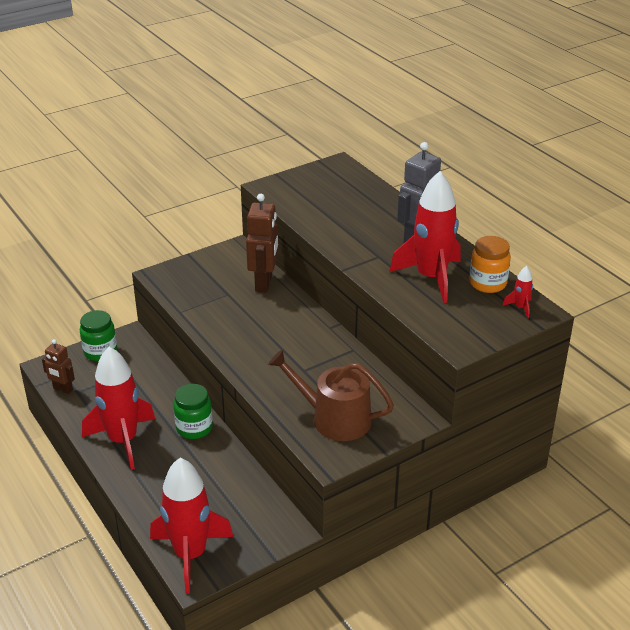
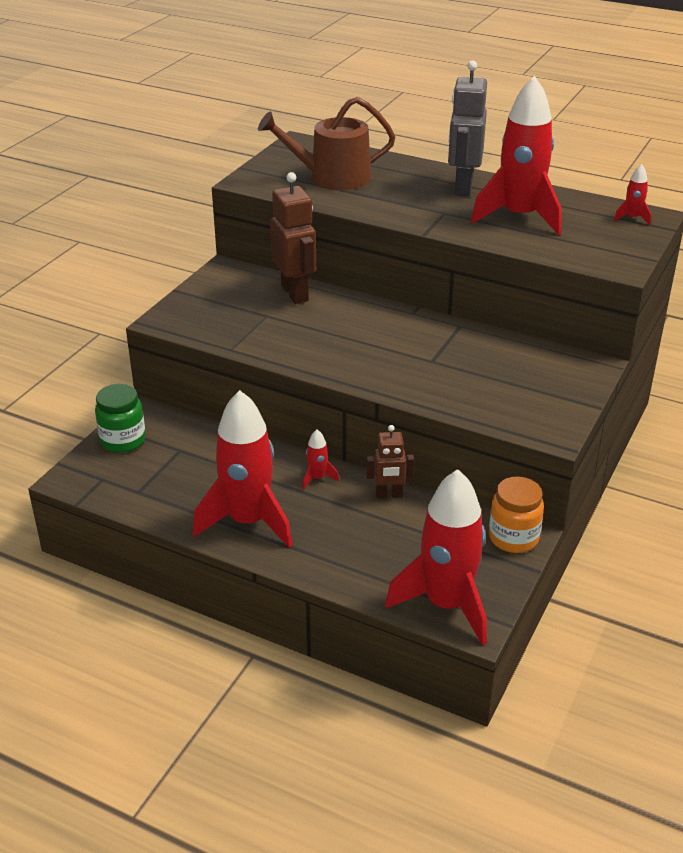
camera: 30 degrees left, 0 degrees up
brown robot [42,339,75,394] -> brown robot moved to [366,425,415,498]
green jar [173,384,213,439] -> red rocket [303,430,339,490]
brown watering can [268,350,394,441] -> brown watering can moved to [258,97,395,190]
orange jar [469,236,511,293] -> orange jar moved to [489,477,544,553]

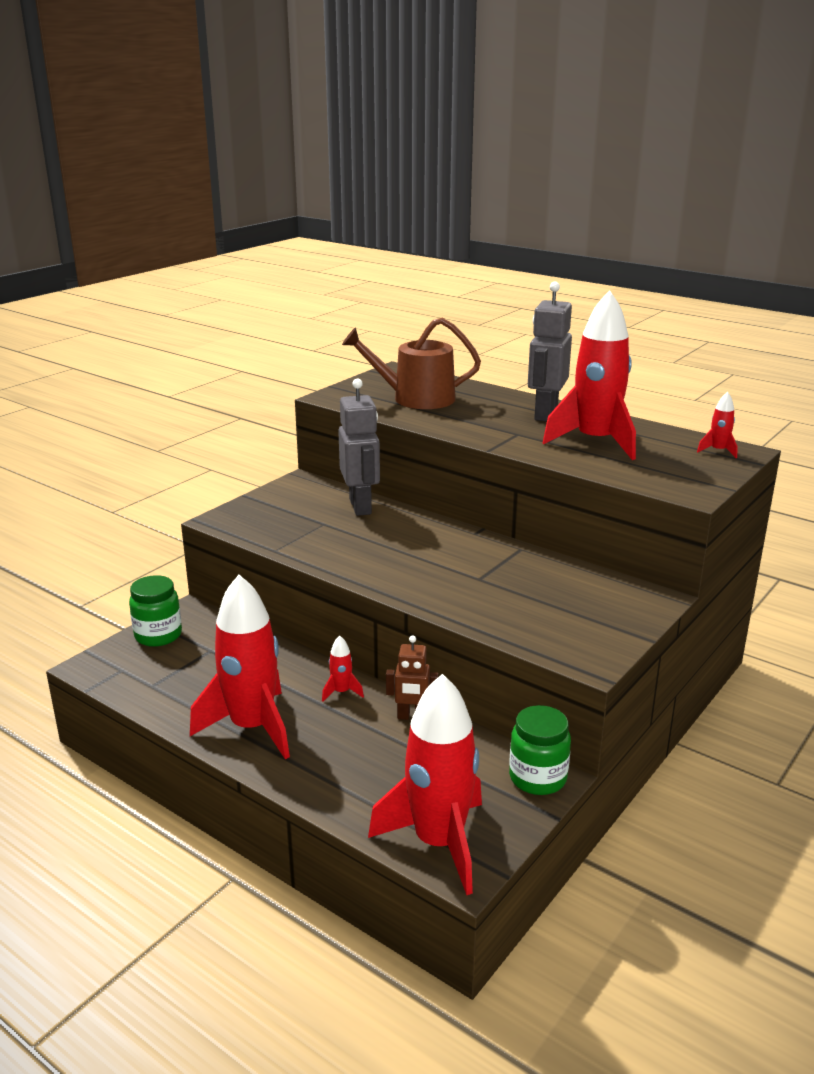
camera: 10 degrees right, 10 degrees down
brown robot [270,172,316,304] -> grey robot [338,379,380,516]
orange jar [489,477,544,553] -> green jar [509,705,571,795]

